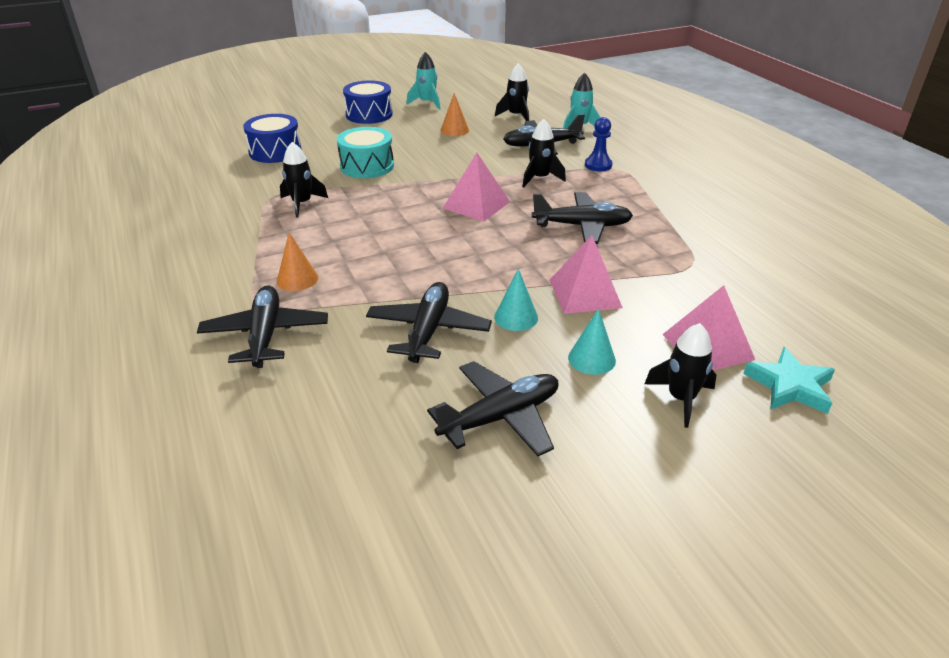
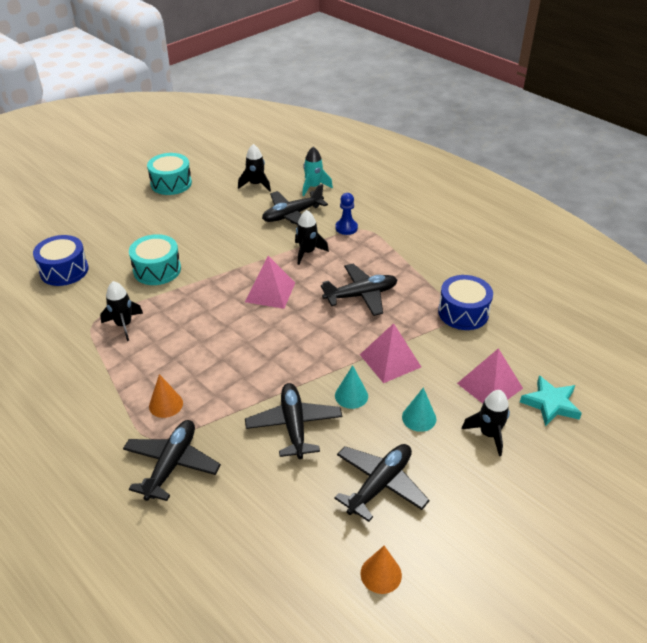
camera: 20 degrees left, 5 degrees up
black plane [197,285,328,368] -> black plane turned 45 degrees clockwise [123,420,221,501]
blue drum [343,81,393,124] -> blue drum moved to [438,275,493,330]
turquoise rocket [407,52,441,110] -> turquoise drum [147,153,192,195]
orange cone [441,93,469,136] -> orange cone moved to [361,546,402,594]

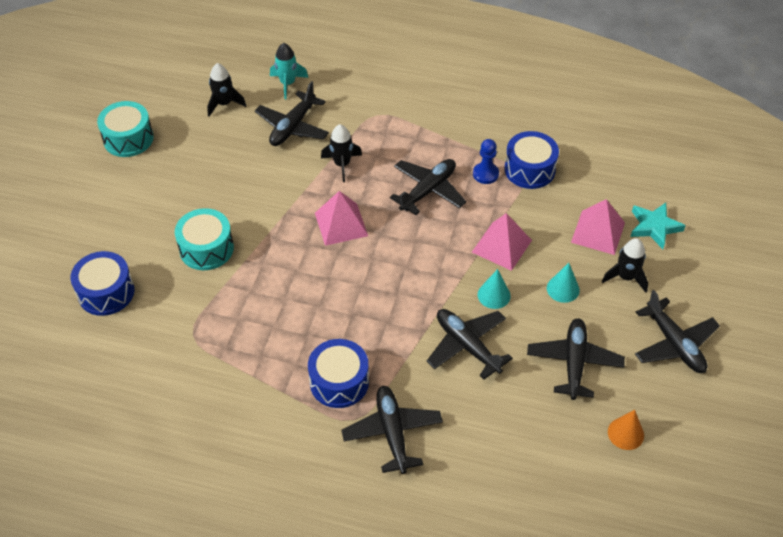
camera: 30 degrees left, 10 degrees up
black rocket [100,281,143,341] -> none
orange cone [149,374,183,418] -> blue drum [308,339,369,408]
blue pawn [335,193,358,235] -> blue pawn moved to [473,139,499,184]
none -> black plane [635,290,720,373]

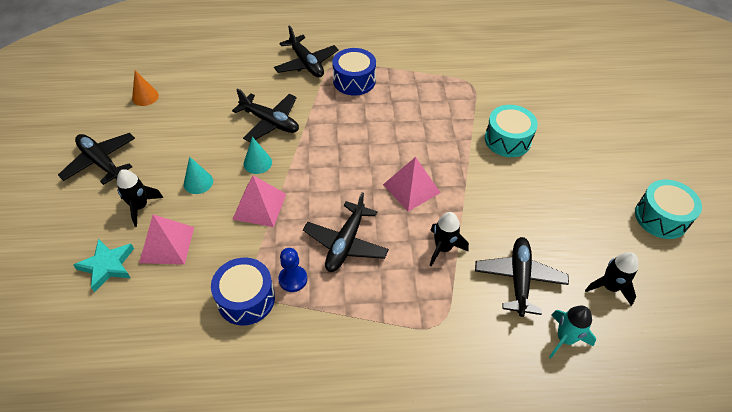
camera: 160 degrees right, 0 degrees up
blue drum [71,251,134,316] -> none
black plane [527,318,625,400] -> none

